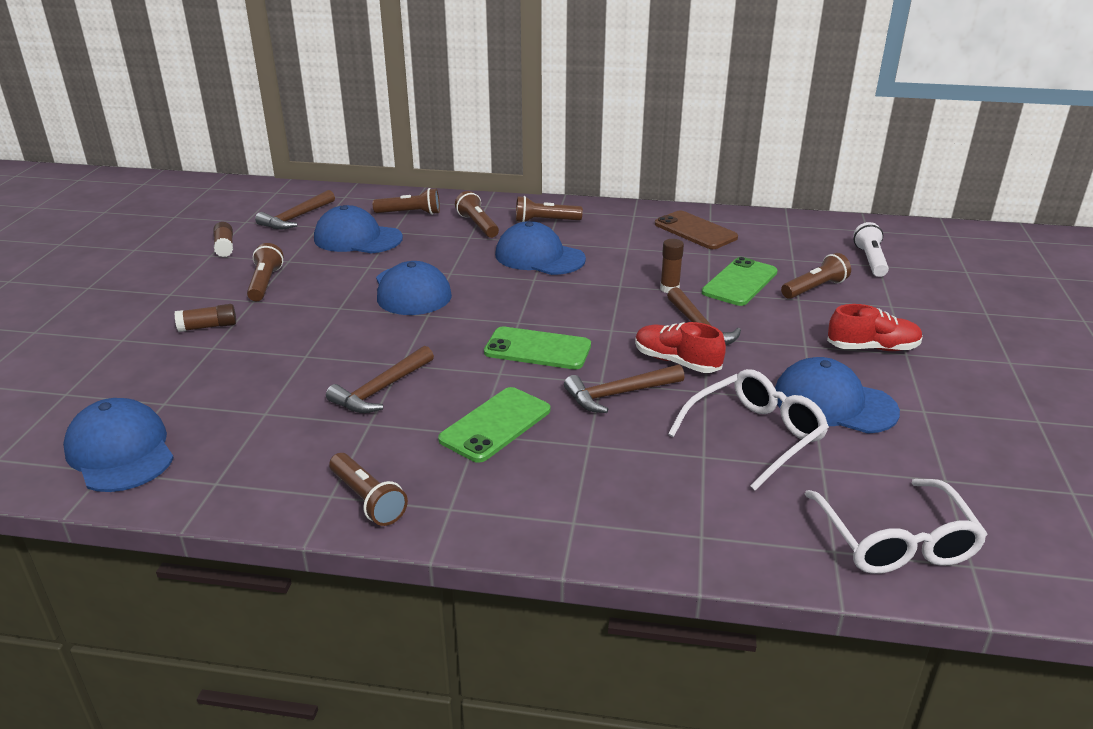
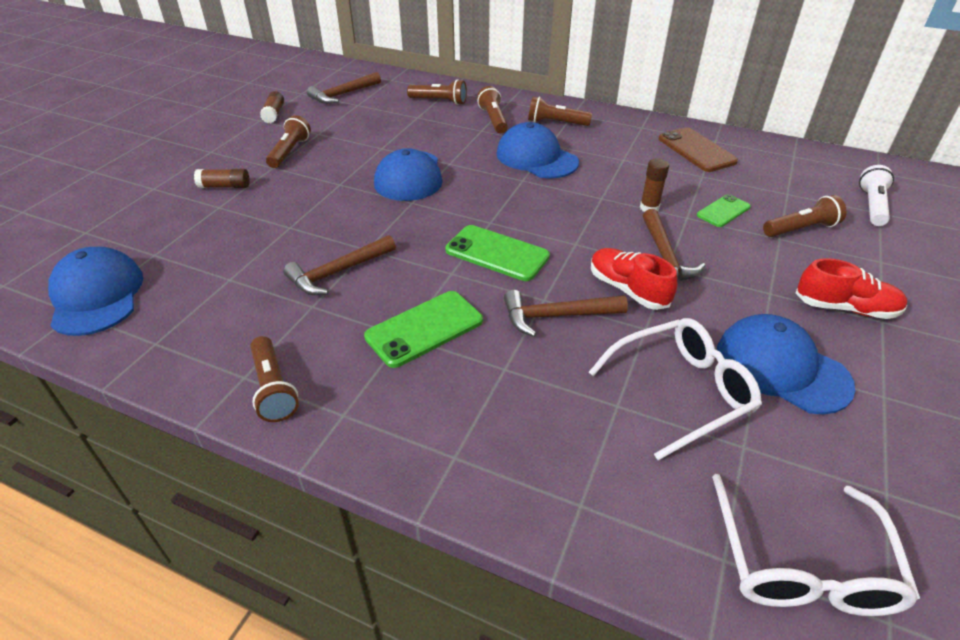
camera: 15 degrees right, 10 degrees up
blue cap [314,205,403,254] -> none
green phone [702,257,778,306] -> green phone [697,194,751,227], size x0.62

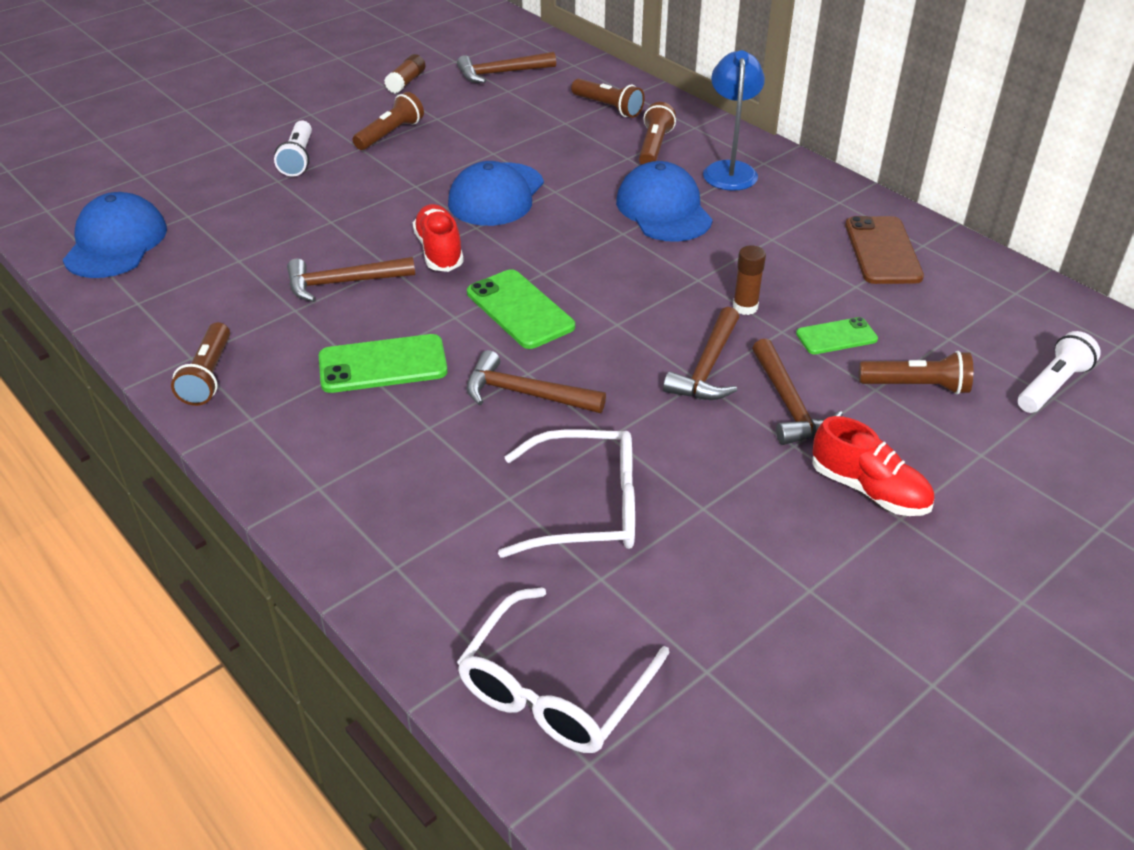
camera: 25 degrees right, 0 degrees up
brown glue stick [194,169,250,188] -> white flashlight [274,121,312,177]
brown flashlight [528,96,592,126] -> blue lamp [703,50,765,191]
red shoe [591,248,677,310] -> red shoe moved to [413,204,464,272]
blue cap [717,314,855,414] -> none
none -> brown hammer [752,338,843,445]

